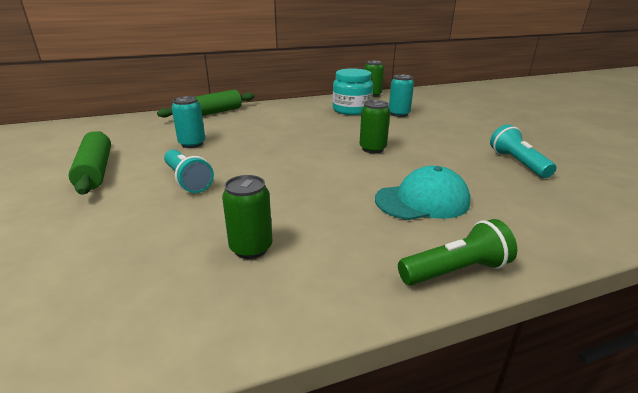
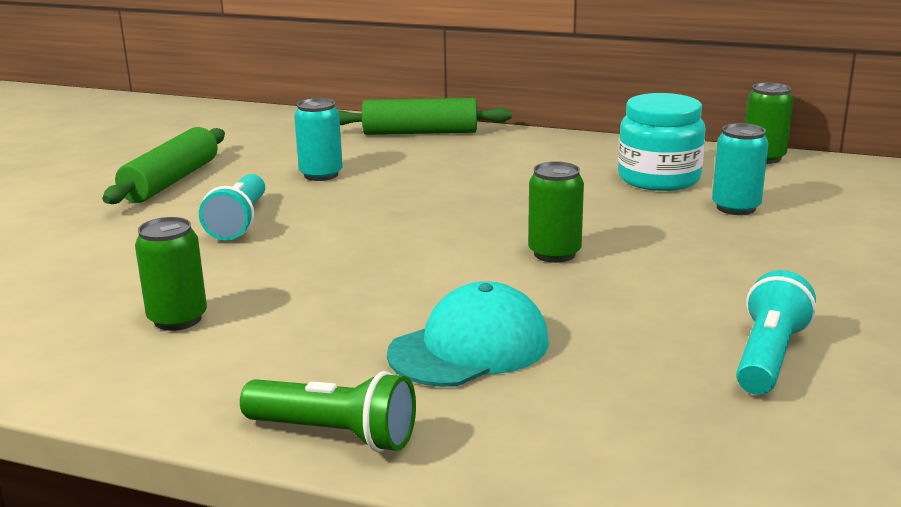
camera: 40 degrees right, 5 degrees down
turquoise cap [375,166,470,220] -> turquoise cap turned 60 degrees counterclockwise [387,281,549,387]

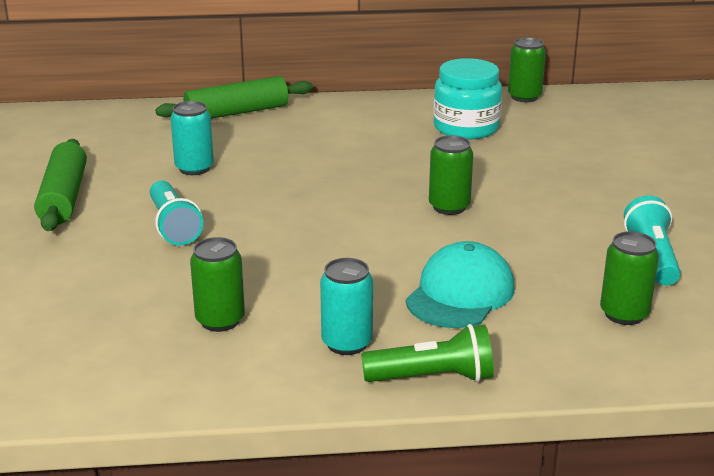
camera: 25 degrees left, 5 degrees up
turquoise can [712,123,768,215] -> turquoise can moved to [320,258,373,355]
none -> green can [600,231,659,325]

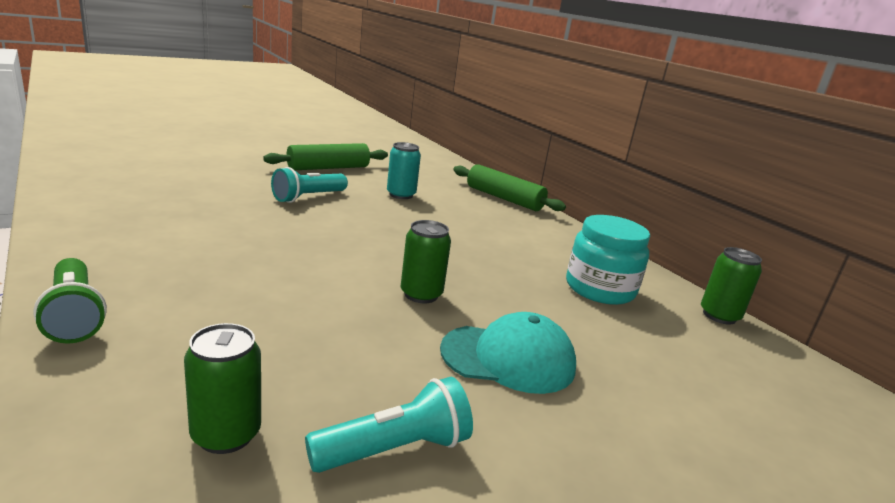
camera: 60 degrees right, 5 degrees down
green can [190,237,245,332] -> none
turquoise can [320,258,373,355] -> none
turquoise cap [406,241,514,328] -> turquoise cap moved to [440,312,576,394]

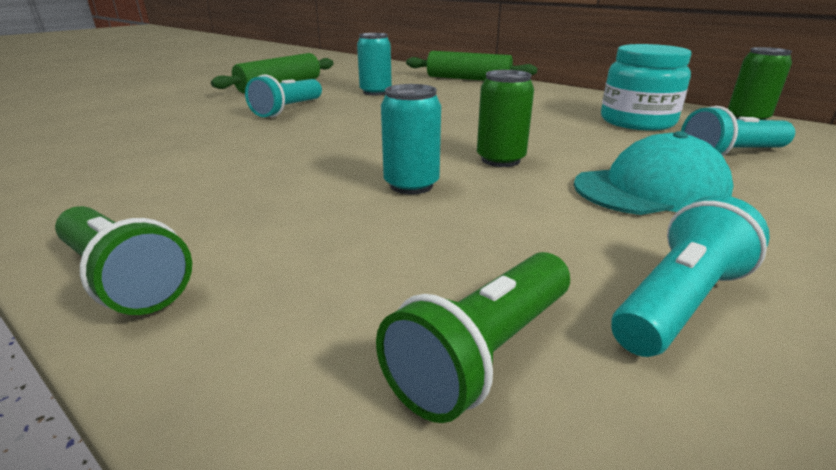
camera: 15 degrees left, 5 degrees up
green can [184,323,261,454] -> green flashlight [376,252,570,423]
none -> turquoise can [381,84,441,194]
none -> turquoise flashlight [681,106,795,156]

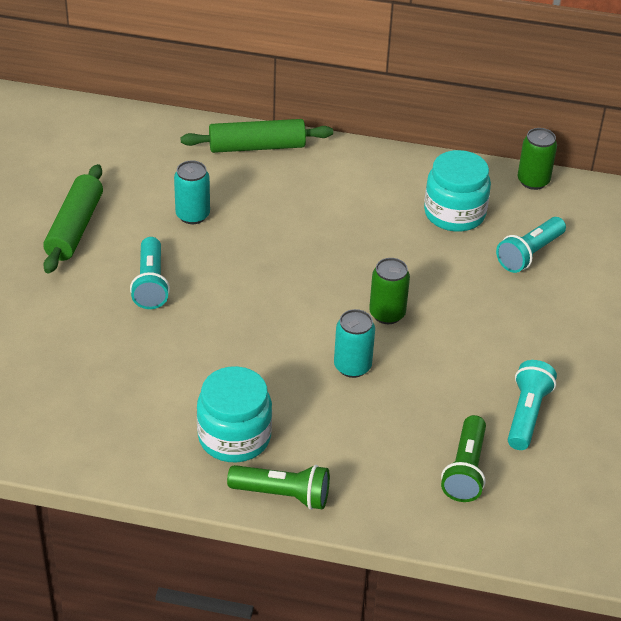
camera: 30 degrees left, 15 degrees up
turquoise cap [574,131,733,215] -> none
none -> turquoise jar [197,366,272,462]

